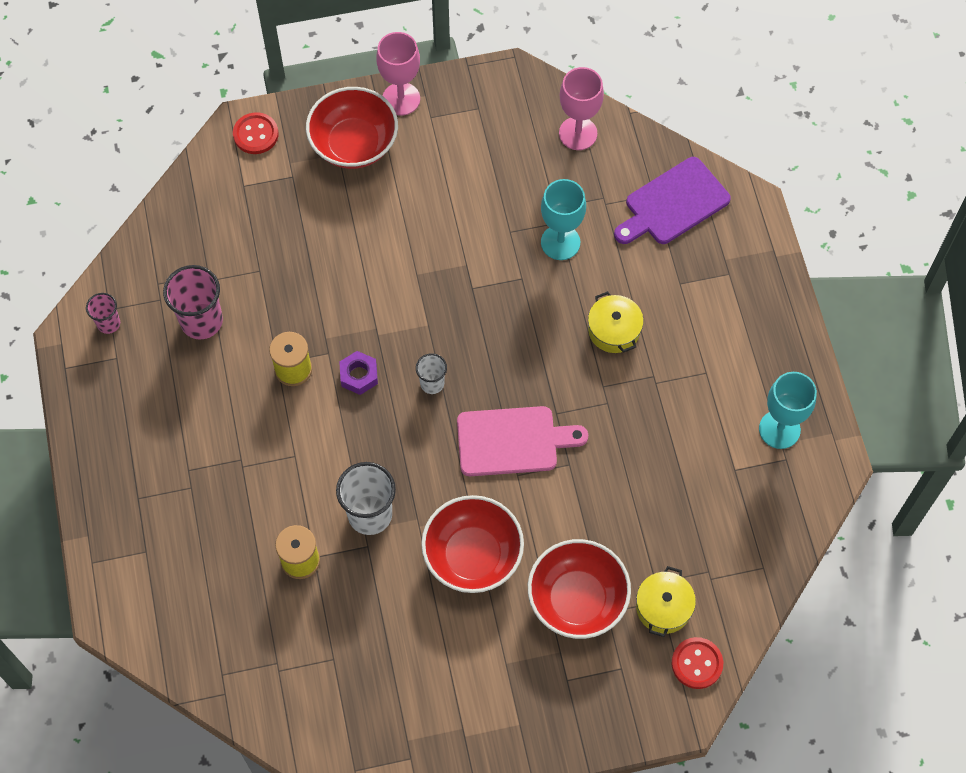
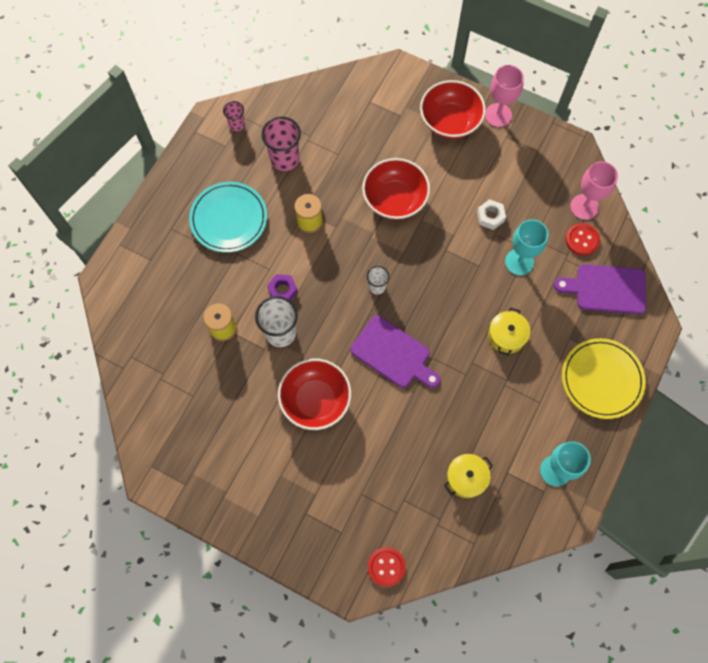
camera: 40 degrees right, 5 degrees up
red button [233,112,278,154] -> red button moved to [565,223,600,256]
purple nut [339,351,378,395] -> purple nut moved to [267,274,298,301]
pink cutting board [457,406,588,476] -> purple cutting board [350,316,440,388]
red bowl [528,539,631,639] -> red bowl moved to [362,158,430,220]
yellow pot [636,566,696,637] -> yellow pot moved to [444,454,493,498]
none -> turquoise plate [189,182,267,253]
none -> white nut [477,199,506,230]
none -> yellow plate [562,338,646,419]

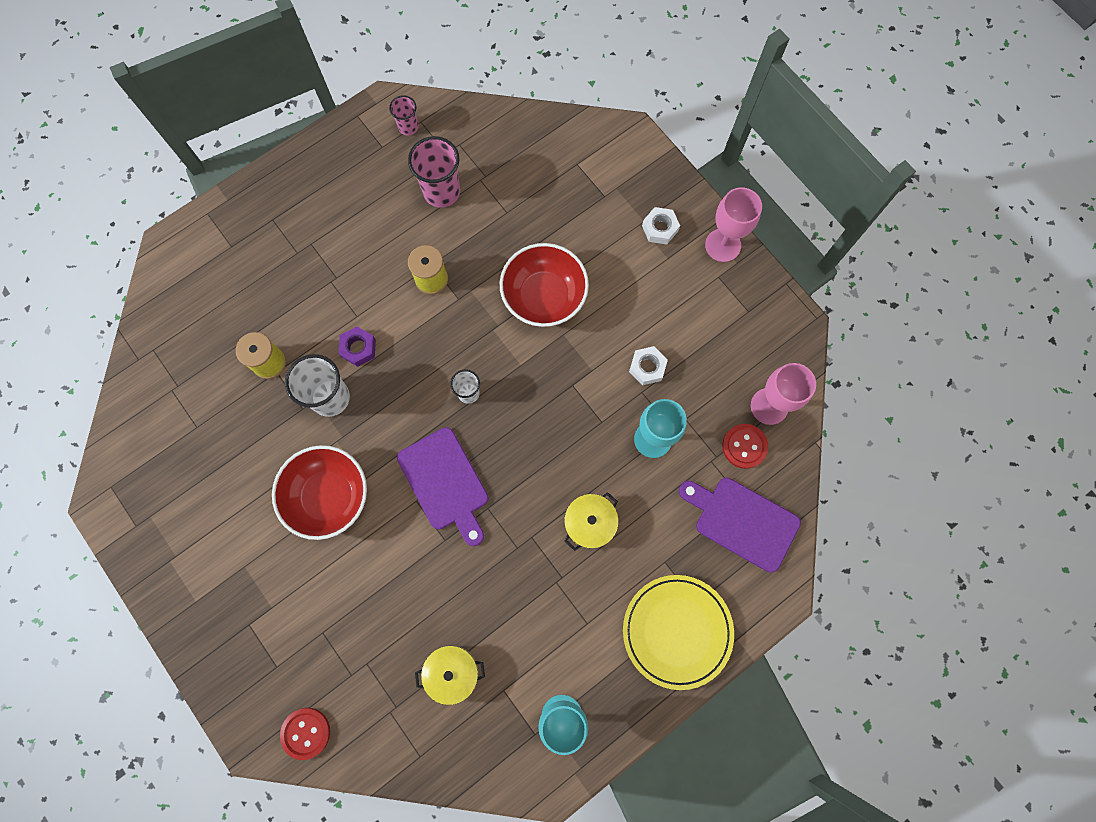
camera: 25 degrees right, 5 degrees up
turquoise plate [189,182,267,253] -> none
red bowl [420,80,486,139] -> white nut [642,207,680,245]

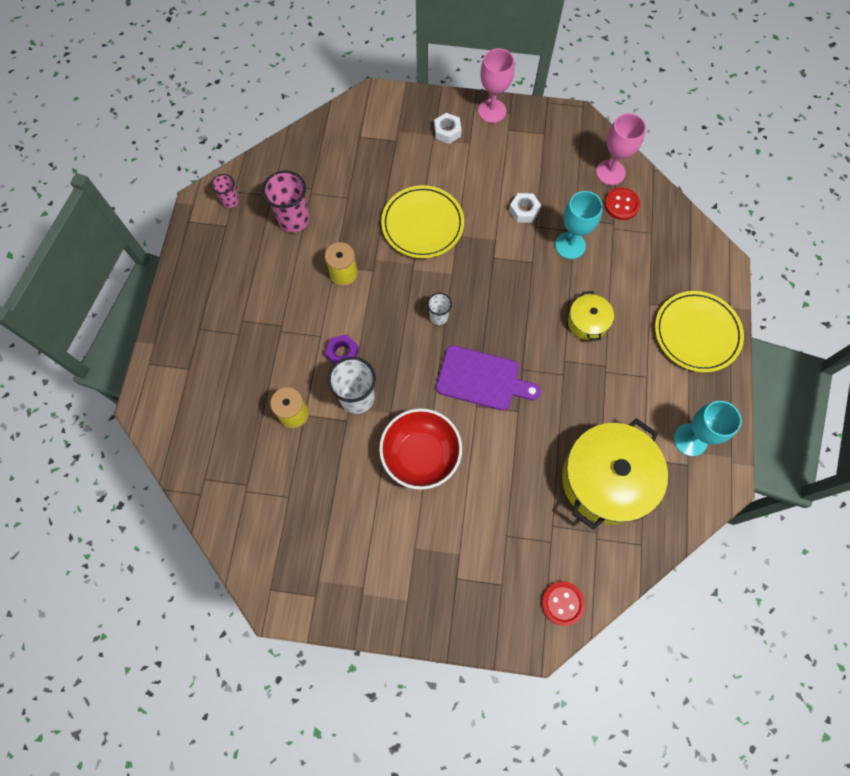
camera: 45 degrees left, 5 degrees down
yellow pot [415,646,485,705] -> yellow pot [562,418,668,530], size x2.05
red bowl [500,243,589,327] -> yellow plate [381,185,464,258]
purple cutting board [679,478,801,572] -> none

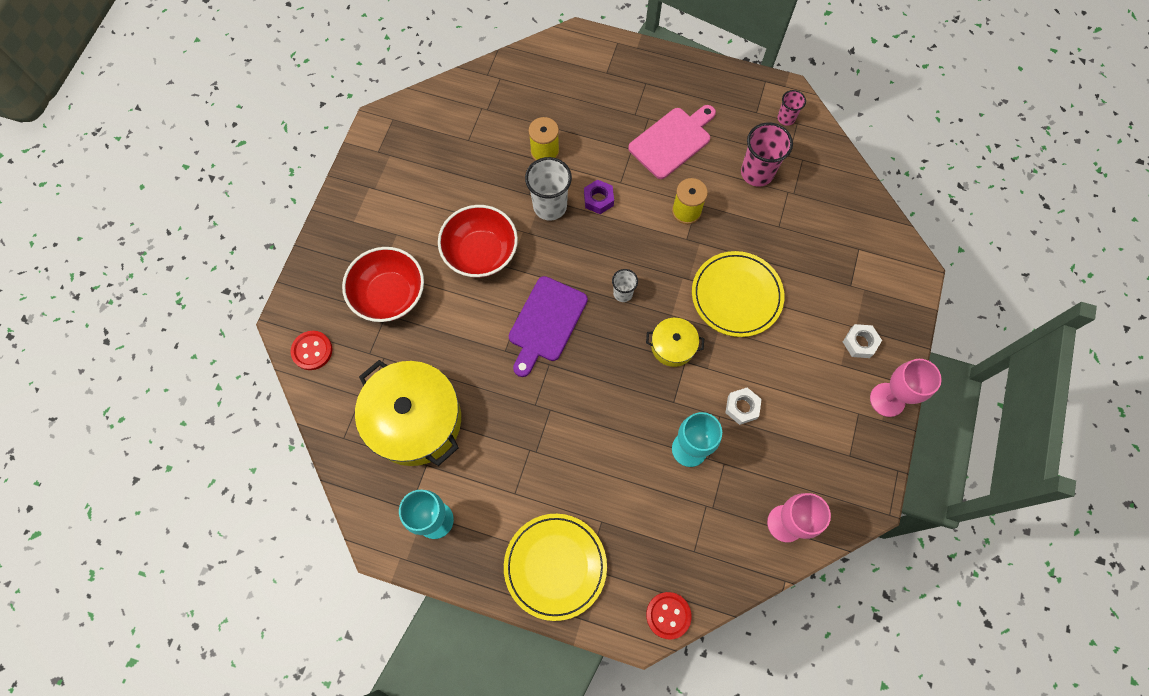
camera: 100 degrees right, 0 degrees up
yellow pot [568,291,614,341] -> yellow pot moved to [646,318,704,367]
red button [604,187,640,220] -> red button moved to [646,592,691,639]
none -> red bowl [342,247,424,322]
none -> pink cutting board [628,105,716,179]

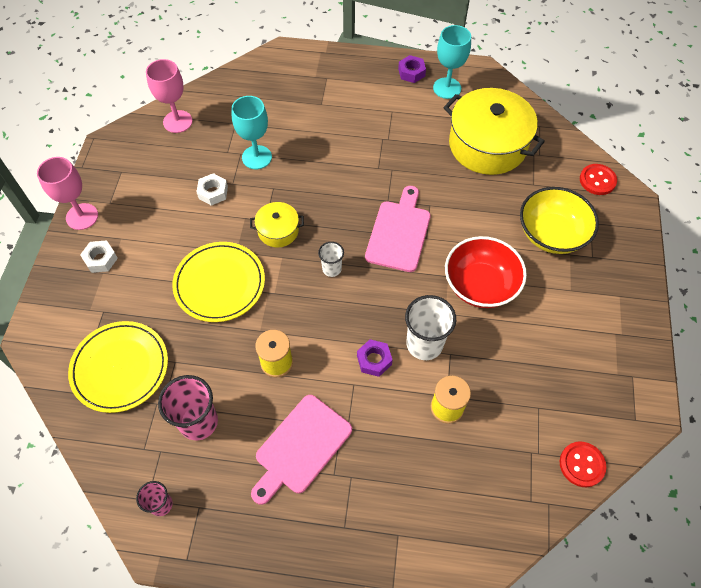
camera: 170 degrees right, 10 degrees down
red bowl [342,247,424,322] -> yellow bowl [520,187,599,254]
yellow plate [504,514,607,621] -> yellow plate moved to [68,321,168,413]
purple cutting board [509,276,588,377] -> pink cutting board [365,186,431,272]
red button [646,592,691,639] -> red button moved to [560,441,606,487]
none -> purple nut [398,55,426,83]

